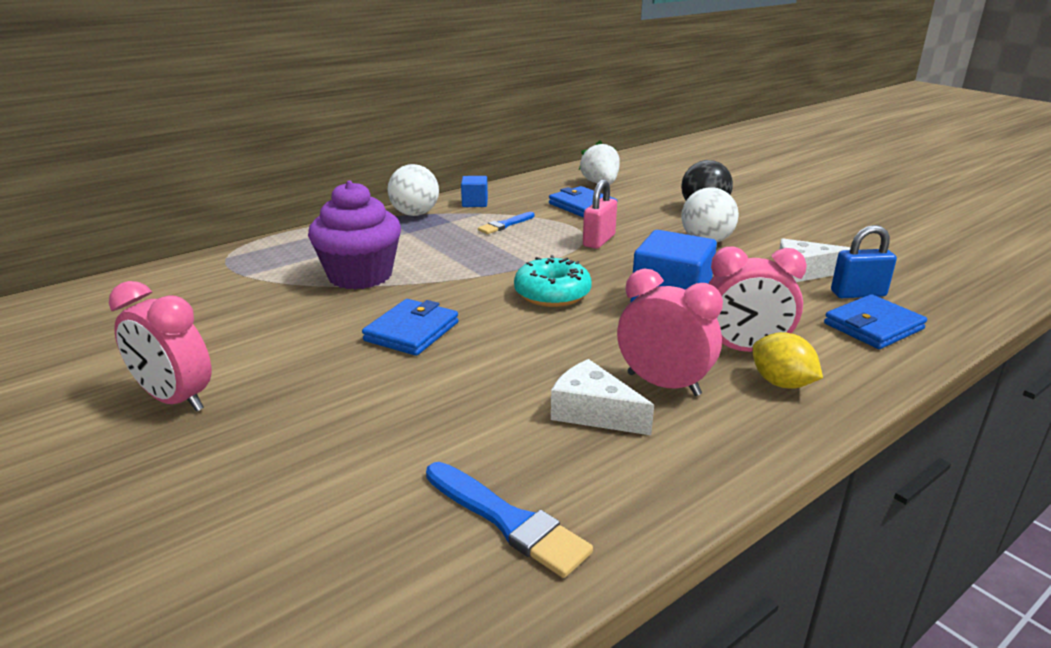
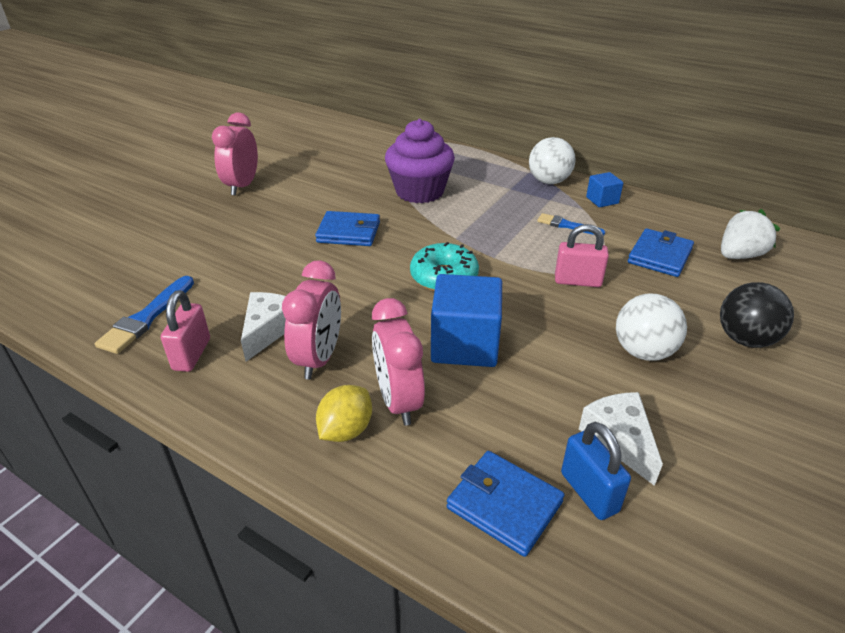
camera: 70 degrees right, 10 degrees up
none -> pink padlock [161,290,210,372]

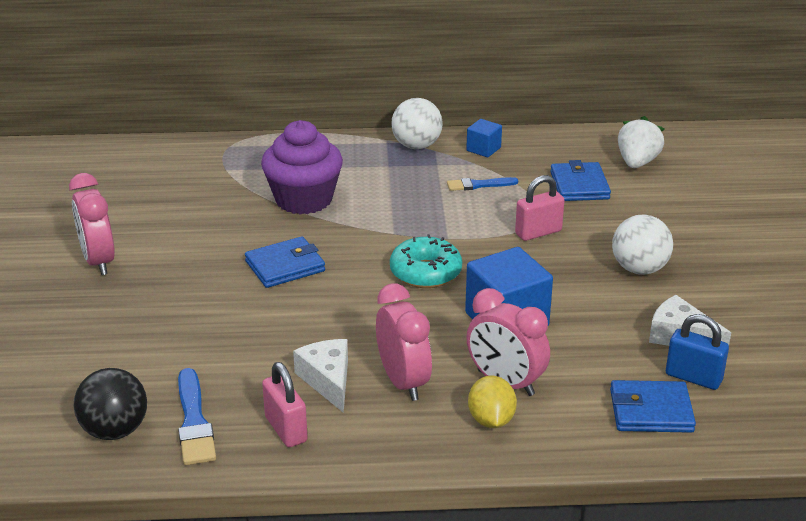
camera: 35 degrees left, 5 degrees down
black ball [720,282,794,348] -> black ball moved to [73,368,147,440]

